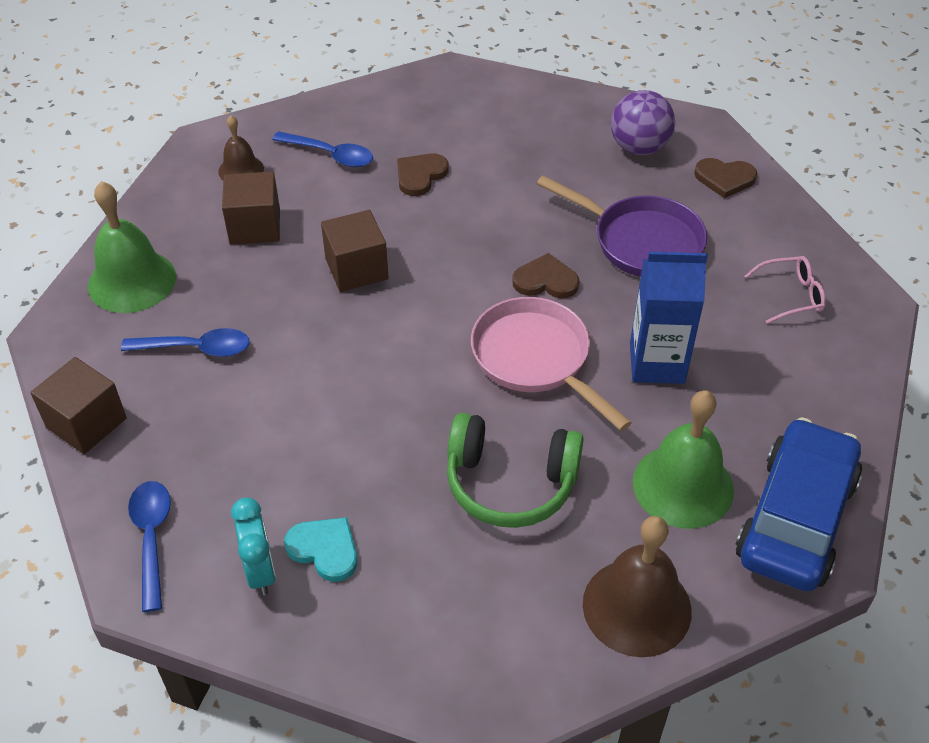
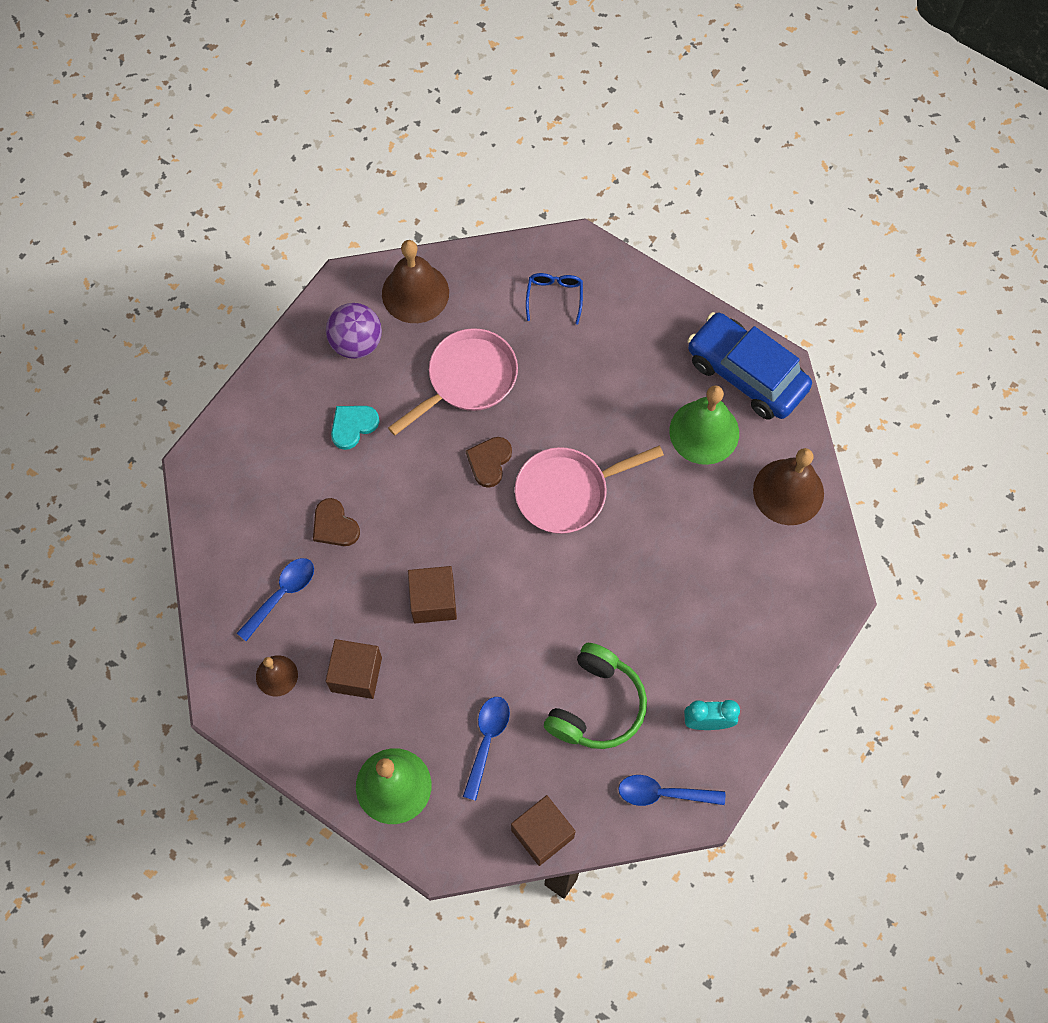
camera: 75 degrees left, 20 degrees up
turquoise heart [284,517,358,582] -> turquoise heart moved to [331,406,379,450]
green headphones [447,413,584,528] -> green headphones moved to [544,643,647,749]
purple pan [537,176,707,277] -> pink pan [388,328,518,436]
blue carton [630,252,708,384] -> none
brown heart [694,158,757,198] -> brown bell [382,240,449,323]
pink glasses [745,256,826,324] -> blue glasses [526,273,583,325]

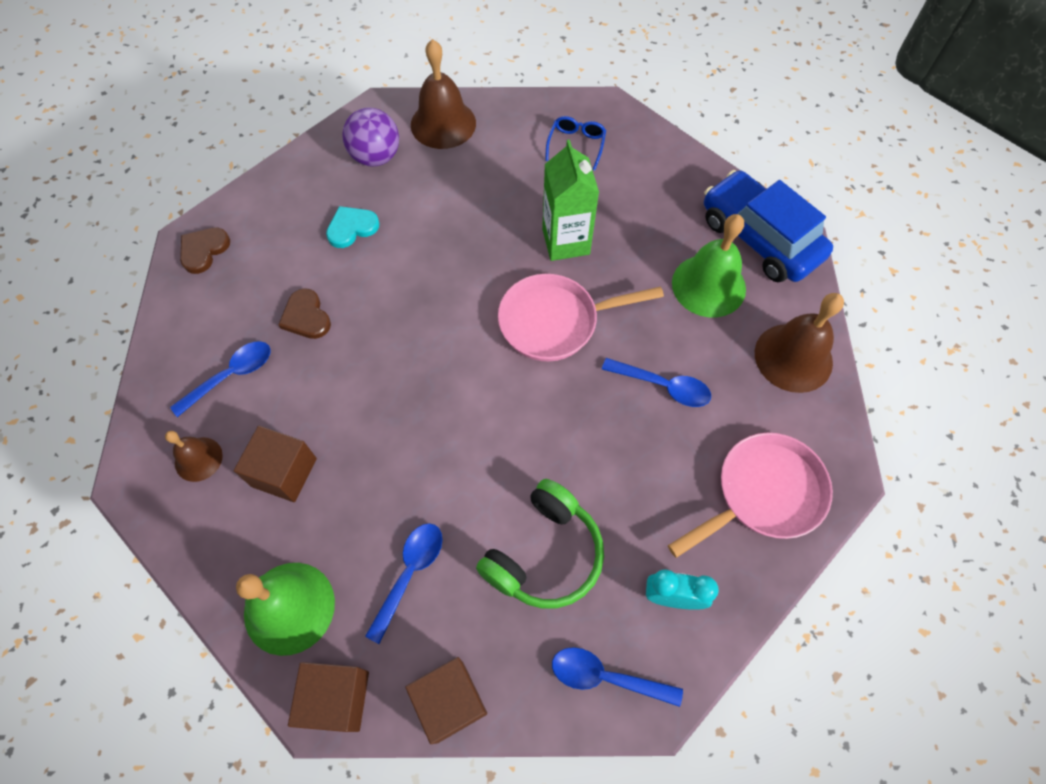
camera: 10 degrees right, 5 degrees down
pink pan [388,328,518,436] -> pink pan moved to [668,433,833,558]
brown cube [408,566,457,623] -> brown cube moved to [288,662,369,732]
brown heart [466,437,512,488] -> brown heart moved to [180,228,230,274]
none -> green carton [542,139,599,261]
none -> blue spoon [602,358,711,407]

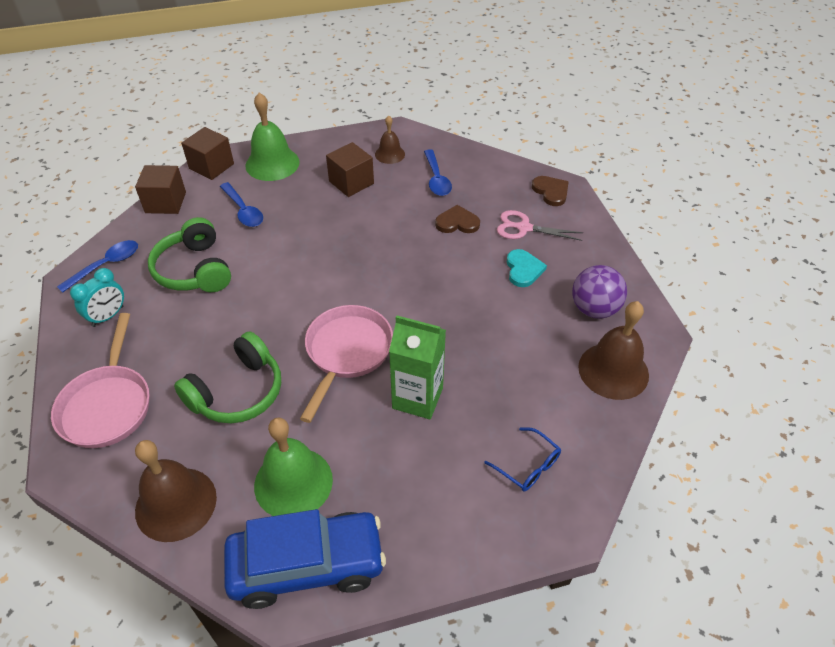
camera: 120 degrees right, 15 degrees down
blue spoon [602,358,711,407] -> green headphones [174,331,281,423]
none -> pink scissors [497,210,583,241]

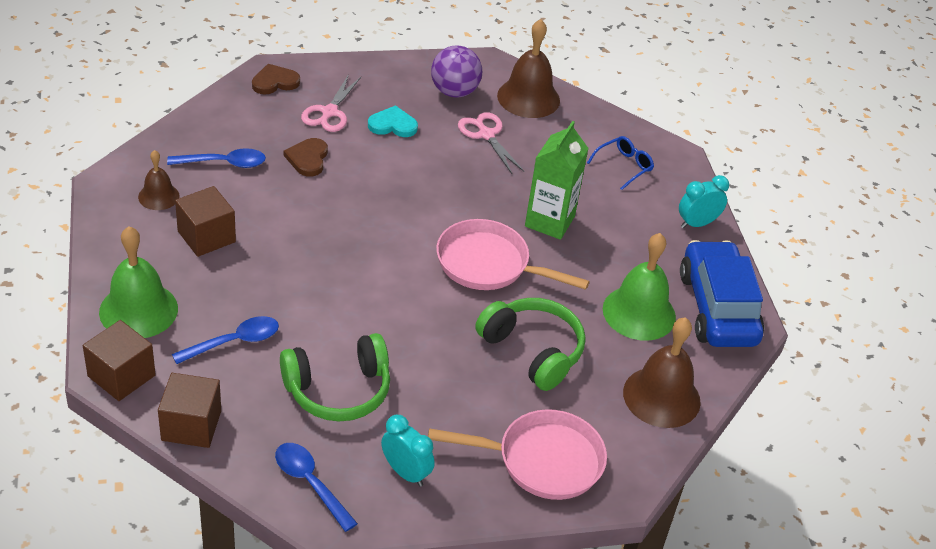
camera: 90 degrees left, 5 degrees down
none -> pink scissors [458,112,524,174]
none -> turquoise clock [679,175,729,228]

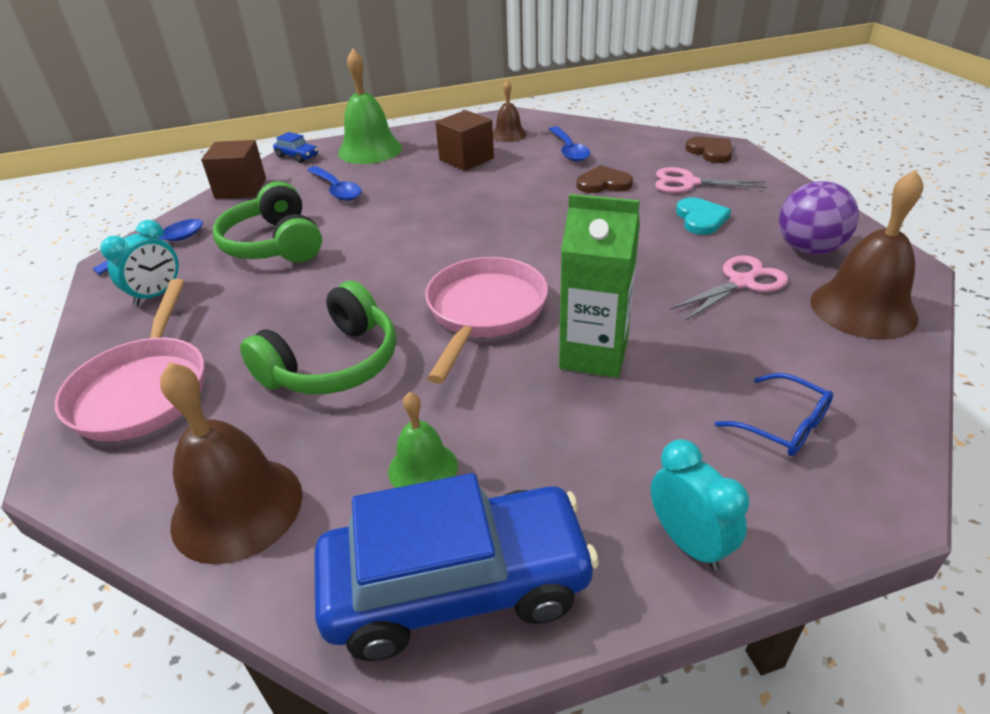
camera: 90 degrees right, 5 degrees down
brown cube [83,320,156,401] -> blue car [273,132,318,163]
green bell [603,233,676,341] -> green bell [388,392,458,488], size x0.57

